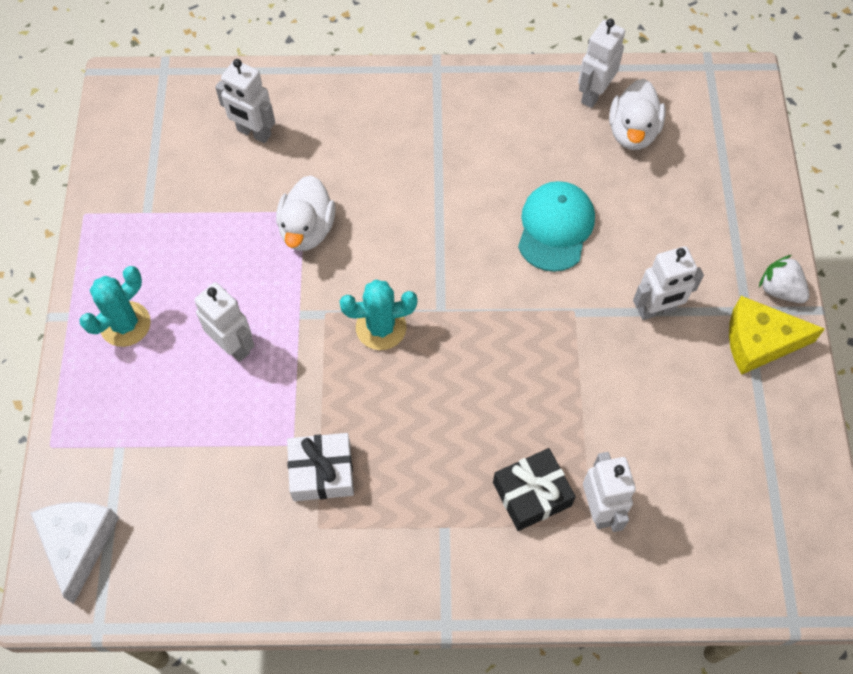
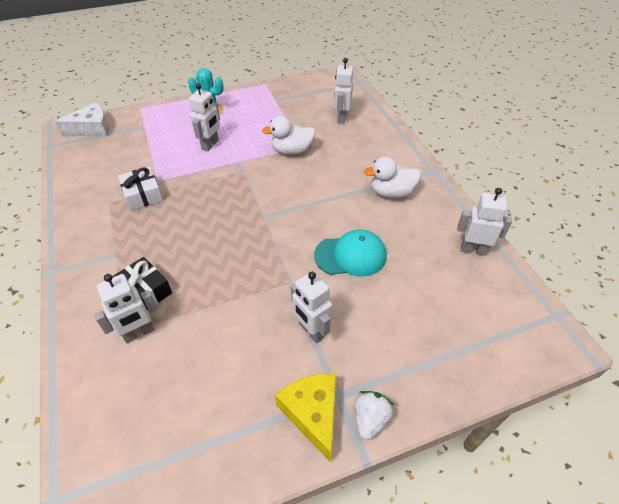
camera: 70 degrees right, 15 degrees down
turquoise cactus [340,279,417,350] -> none
white duck [609,79,666,150] -> white duck moved to [364,157,421,198]

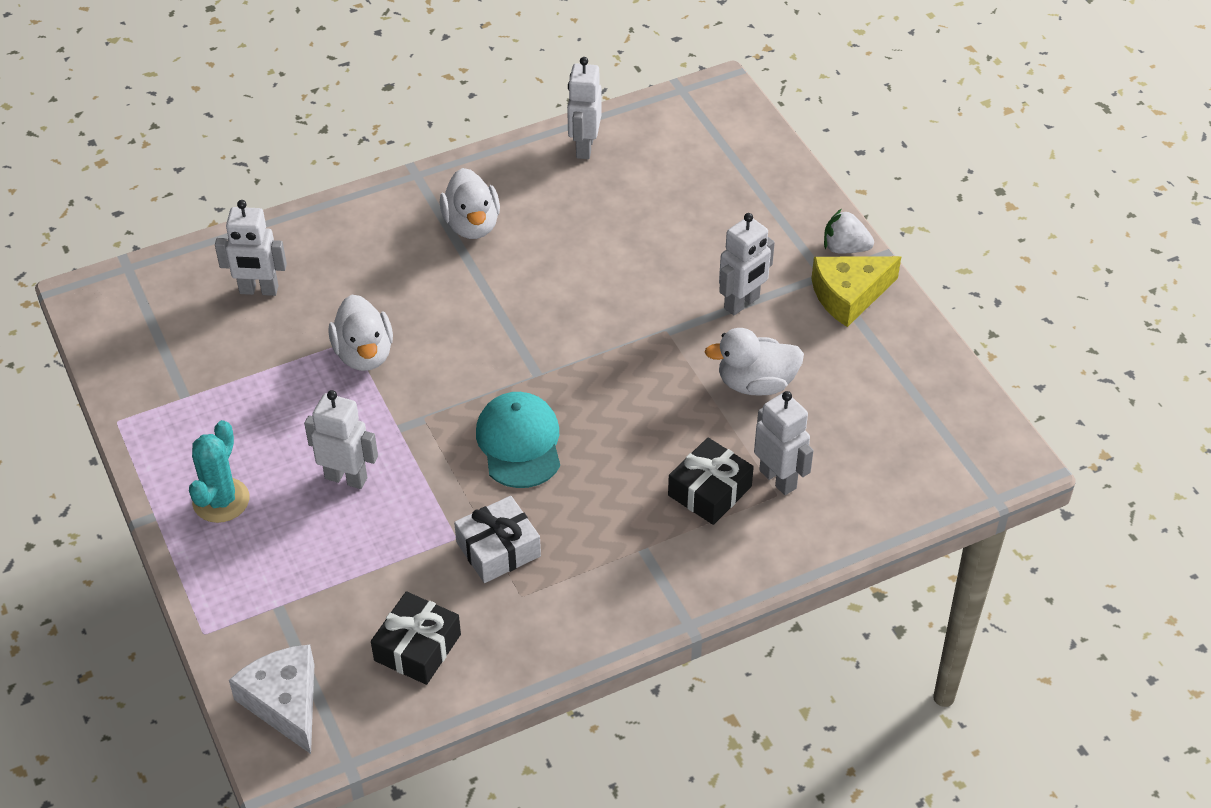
camera: 95 degrees left, 0 degrees up
turquoise cap [314,229,386,277] -> turquoise cap moved to [476,392,560,488]
none -> black gift [371,591,461,685]
none -> white duck [704,328,804,395]

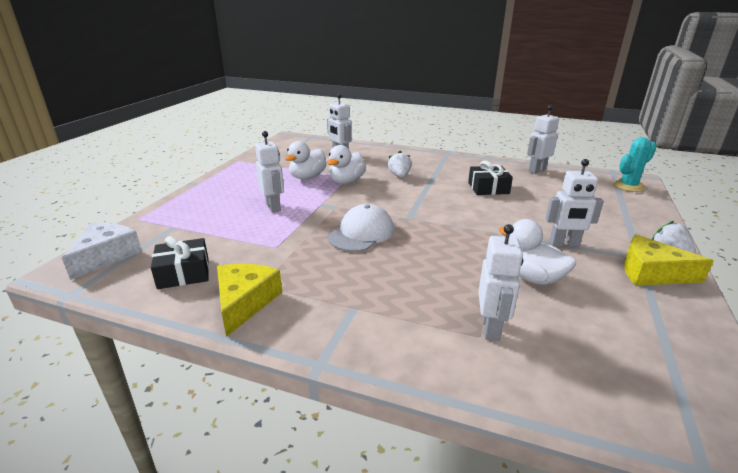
camera: 45 degrees right, 20 degrees down
turquoise cactus [189,420,249,523] -> turquoise cactus moved to [613,137,657,192]
white duck [440,168,500,239] -> white duck moved to [285,141,327,180]
white gift [454,496,541,583] -> none
turquoise cap [476,392,560,488] -> white cap [328,204,394,252]
black gift [668,437,754,525] -> black gift moved to [468,161,513,195]
none -> yellow cheese [217,264,282,337]
none -> white strawberry [388,151,412,178]

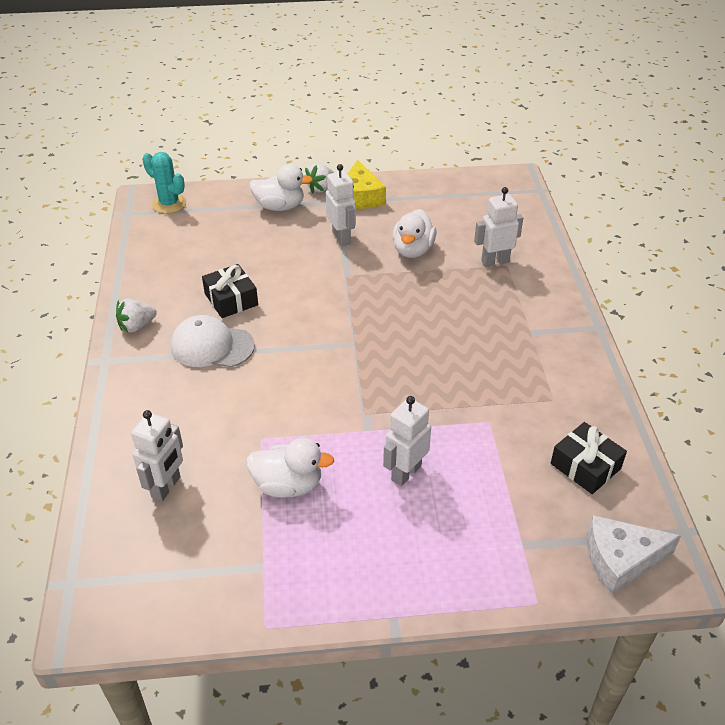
camera: 115 degrees left, 15 degrees up
yellow cheese [217,264,282,337] -> none
white duck [327,145,366,184] -> white duck moved to [249,164,313,211]
white cap [328,204,394,252] -> white cap moved to [171,315,255,367]
white strawberry [388,151,412,178] -> white strawberry moved to [116,298,157,332]
white robot [527,105,559,174] -> none

